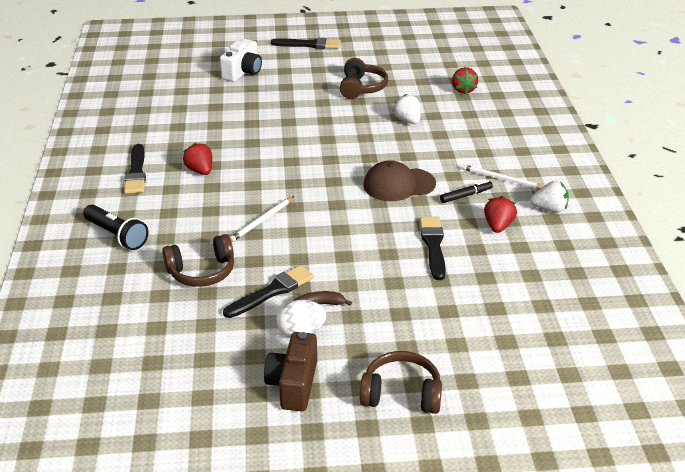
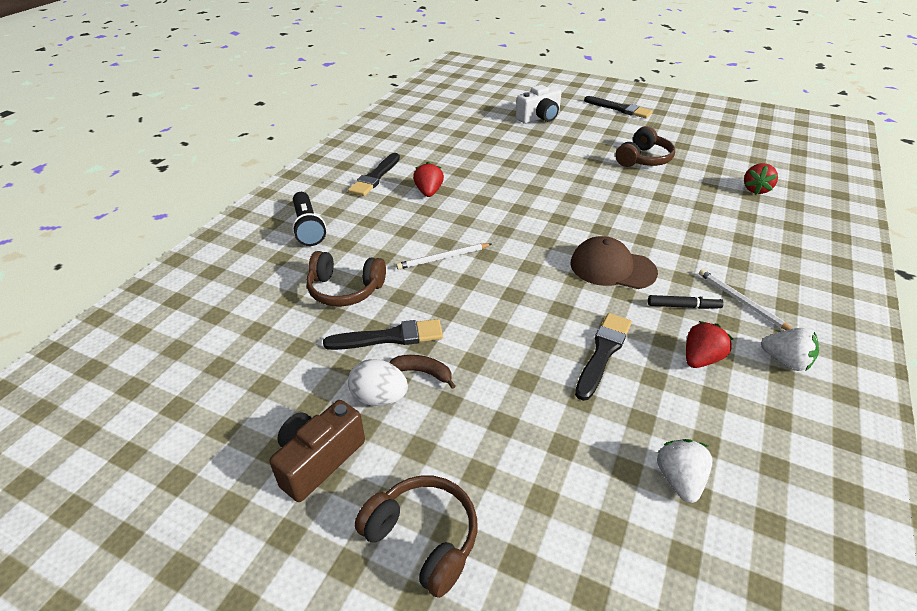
camera: 30 degrees right, 5 degrees up
white strawberry [393,94,421,124] -> white strawberry moved to [657,439,712,503]

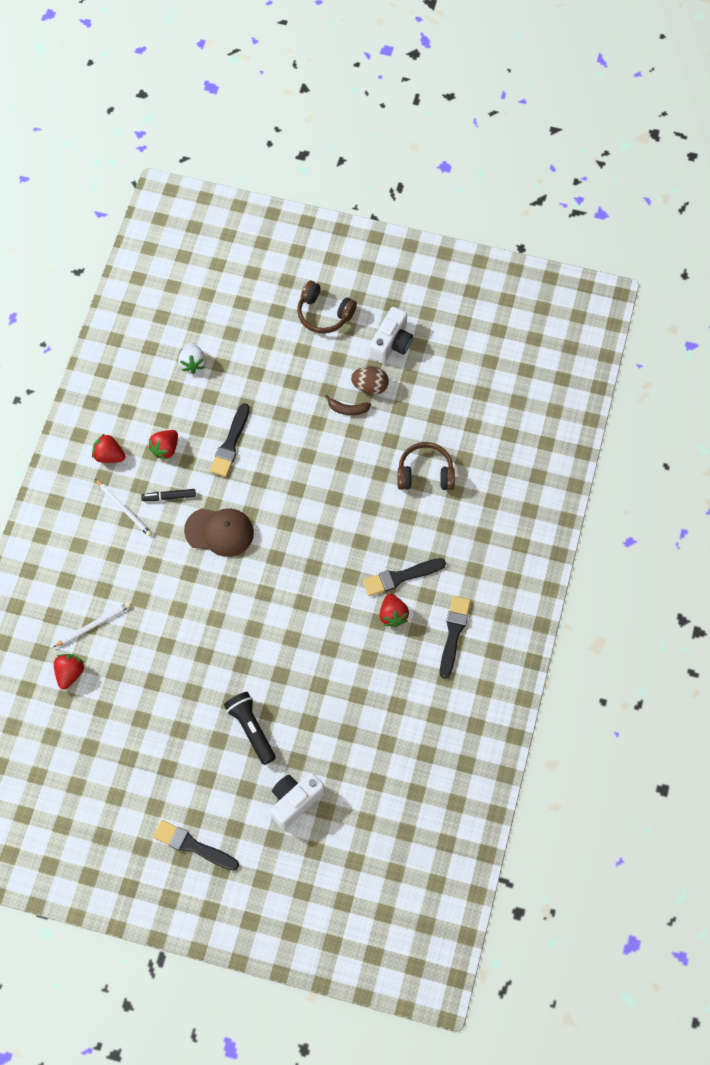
camera: 170 degrees right, 25 degrees up
brown camera [269,400,365,502] -> white camera [369,307,413,364]
black flashlight [292,192,326,246] -> black flashlight moved to [224,692,276,765]
black brush [323,319,443,350] -> black brush moved to [363,558,446,596]
white egg [348,359,408,406] -> brown egg [351,366,389,395]
white pencil [396,243,491,270] -> white pencil moved to [53,602,131,647]
brown headphones [615,126,675,167] -> none
white strawberry [761,328,819,371] -> red strawberry [92,434,125,463]

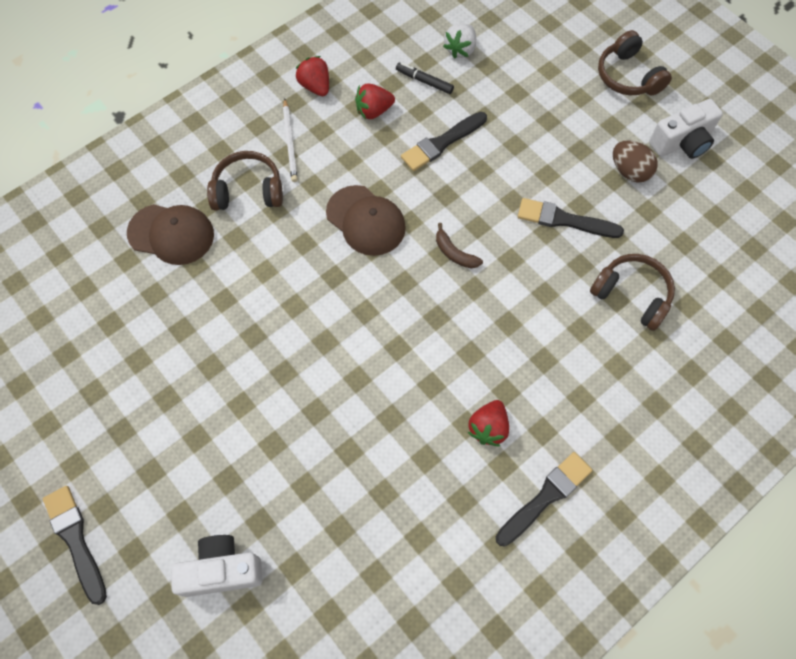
camera: 35 degrees right, 0 degrees up
white pencil [53,602,131,647] -> brown cap [127,204,214,265]
red strawberry [54,654,84,690] -> none
black marker [141,489,196,501] -> black marker moved to [396,62,454,94]
black flashlight [224,692,276,765] -> none
brown banana [324,395,371,415] -> brown banana moved to [436,223,483,268]
black brush [363,558,446,596] -> black brush moved to [518,198,624,238]
none -> brown headphones [207,151,283,211]

